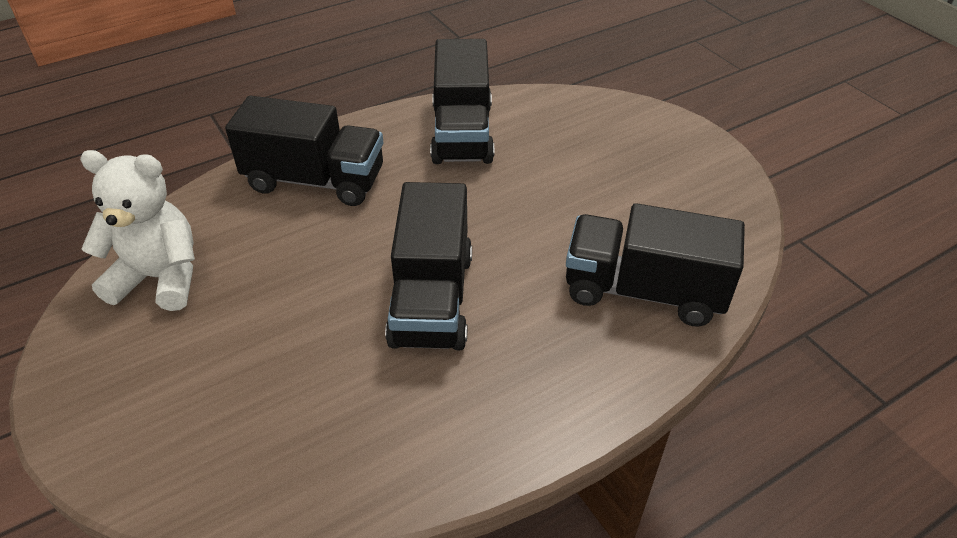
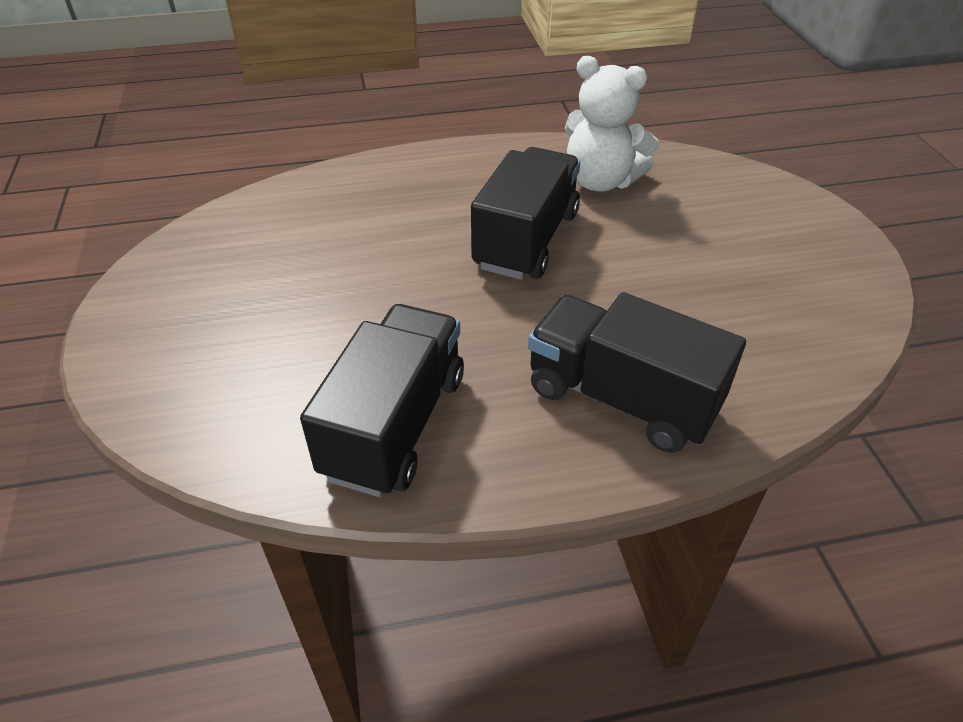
camera: 160 degrees left, 0 degrees up
white teddy bear [80,150,195,311] -> white teddy bear moved to [565,56,659,191]
black truck [566,203,745,327] -> none

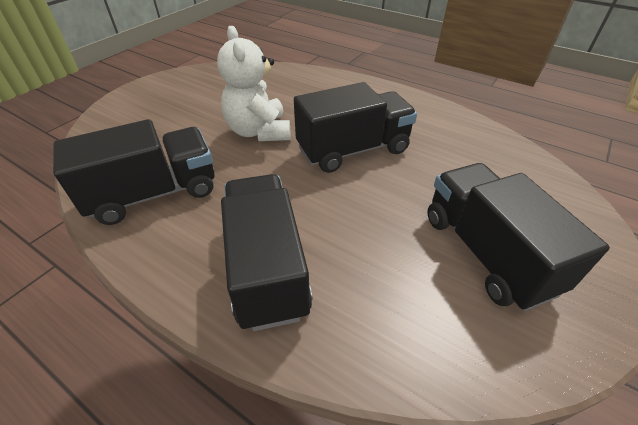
camera: 45 degrees right, 0 degrees up
white teddy bear [565,56,659,191] -> white teddy bear moved to [217,26,290,141]
none -> black truck [427,163,610,311]

